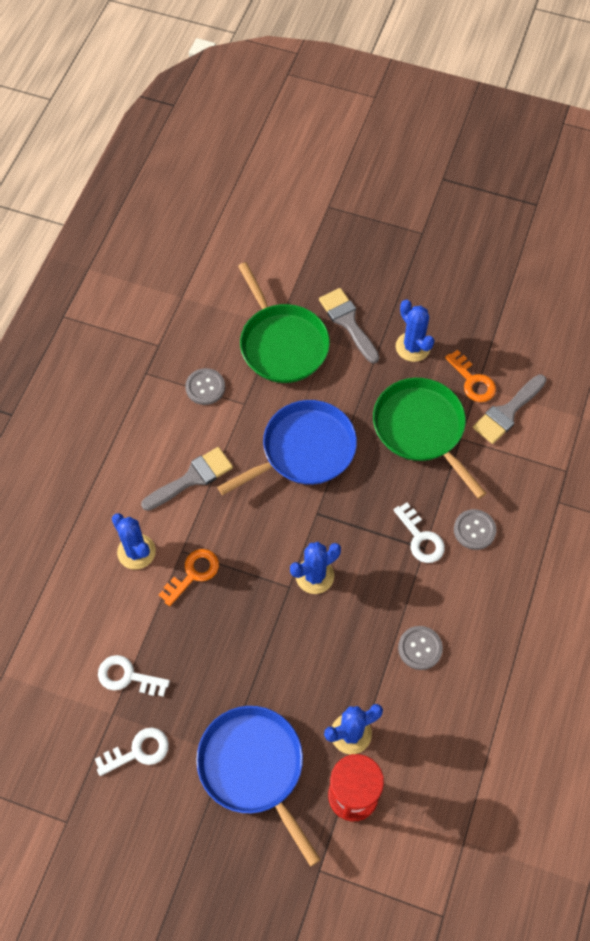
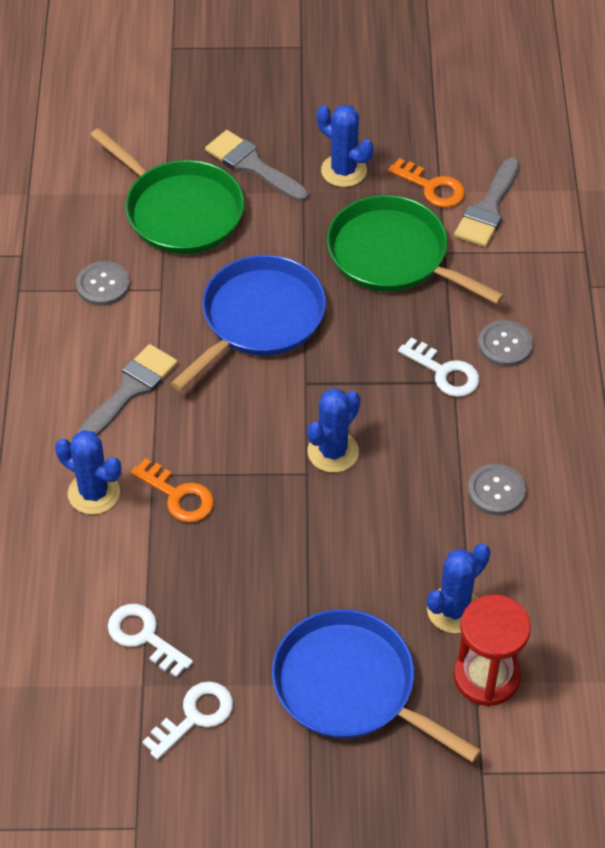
camera: 20 degrees left, 10 degrees down
white key [98,655,170,697] -> white key turned 45 degrees clockwise [108,604,193,678]
orange key [159,549,219,606] -> orange key turned 105 degrees clockwise [131,458,214,523]

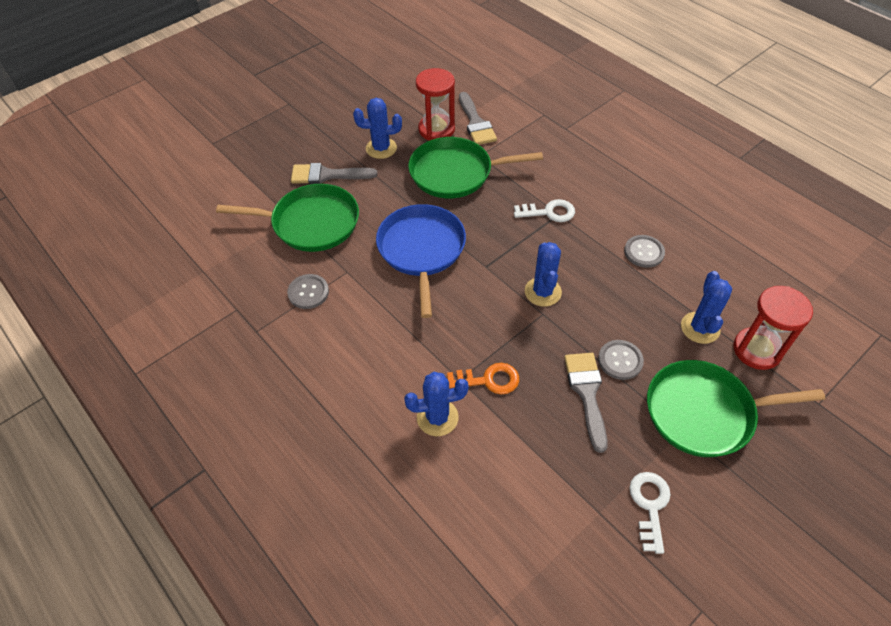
camera: 40 degrees left, 0 degrees up
grey brush [77,344,178,436] -> grey brush moved to [564,353,608,453]
white key [108,604,193,678] -> none
blue pan [272,609,481,762] -> green pan [647,360,825,457]
orange key [388,158,465,208] -> red hourglass [416,68,455,141]
grey button [478,320,533,367] -> grey button moved to [598,340,644,380]

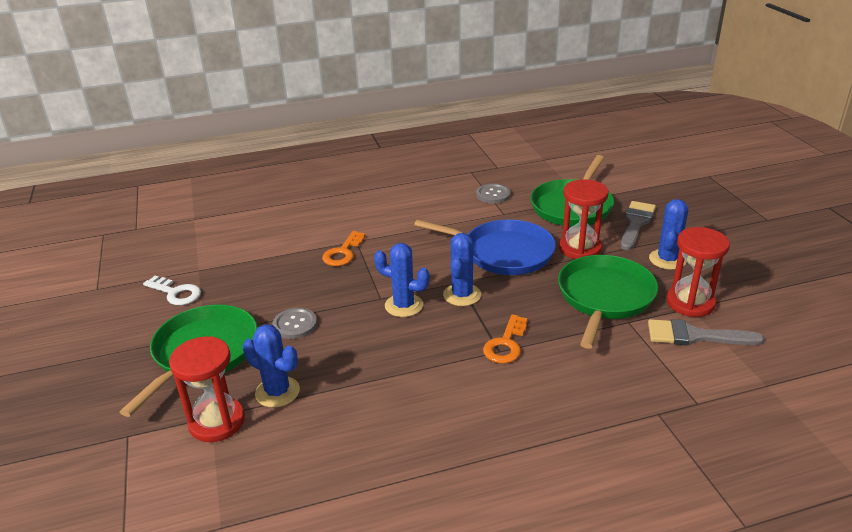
camera: 115 degrees right, 20 degrees down
blue cactus [404,372,469,436] -> blue cactus moved to [443,233,481,306]
white key [514,199,575,222] -> orange key [483,314,528,364]
grey brush [564,353,608,453] -> none
grey button [624,235,665,268] -> none
none -> red hourglass [559,179,609,259]

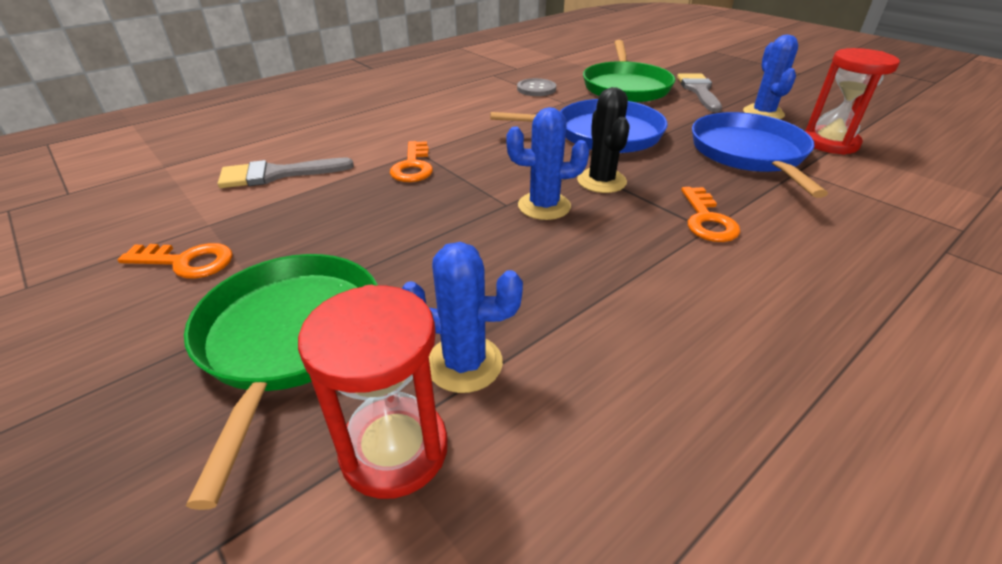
camera: 25 degrees left, 5 degrees up
white key [143,276,201,305] -> orange key [118,243,233,279]
grey button [273,308,317,339] -> none
blue cactus [443,233,481,306] -> black cactus [577,87,630,193]
green pan [558,255,658,349] -> blue pan [692,112,828,198]
red hourglass [559,179,609,259] -> none
grey brush [648,319,764,345] -> grey brush moved to [218,158,354,188]

